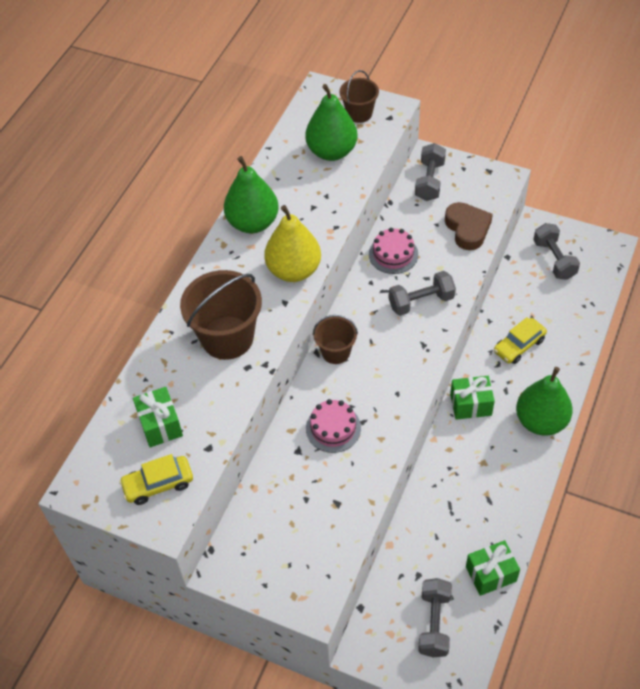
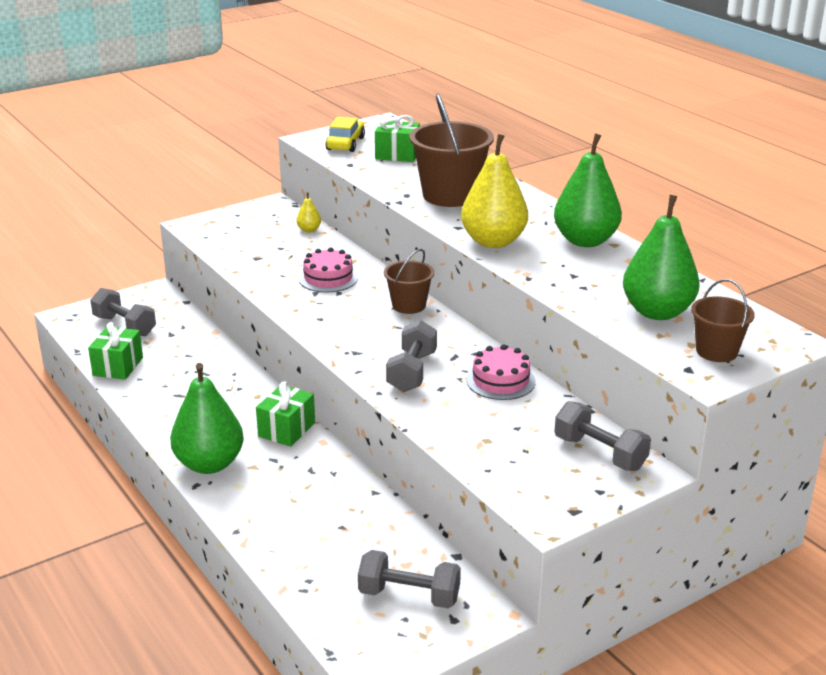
camera: 120 degrees right, 25 degrees down
brown heart [445,202,493,250] -> none
yellow car [494,317,547,364] -> none
none -> yellow pear [296,192,321,232]

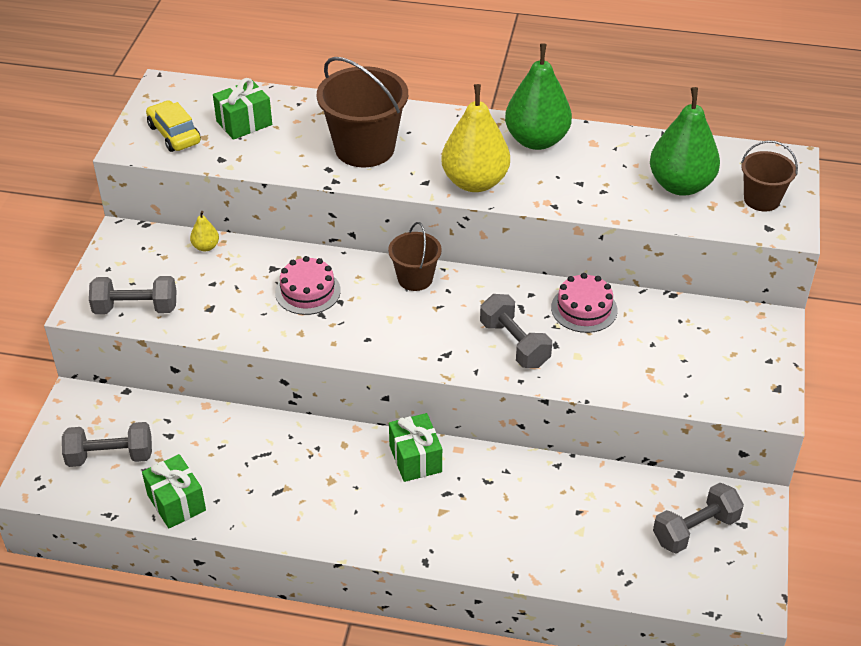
camera: 45 degrees left, 15 degrees up
green pear [170,363,244,474] -> none
grey dumbbell [555,401,651,471] -> grey dumbbell moved to [89,276,176,314]

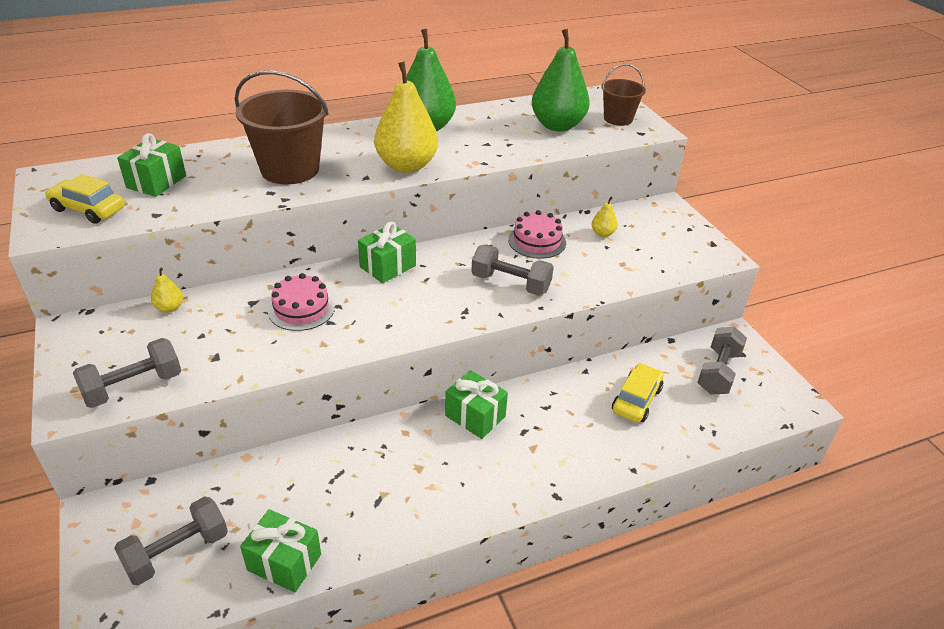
camera: 35 degrees left, 5 degrees down
brown bucket [388,222,442,291] -> green gift [358,222,416,283]
none -> yellow pear [592,197,617,237]
none -> yellow car [612,363,664,423]

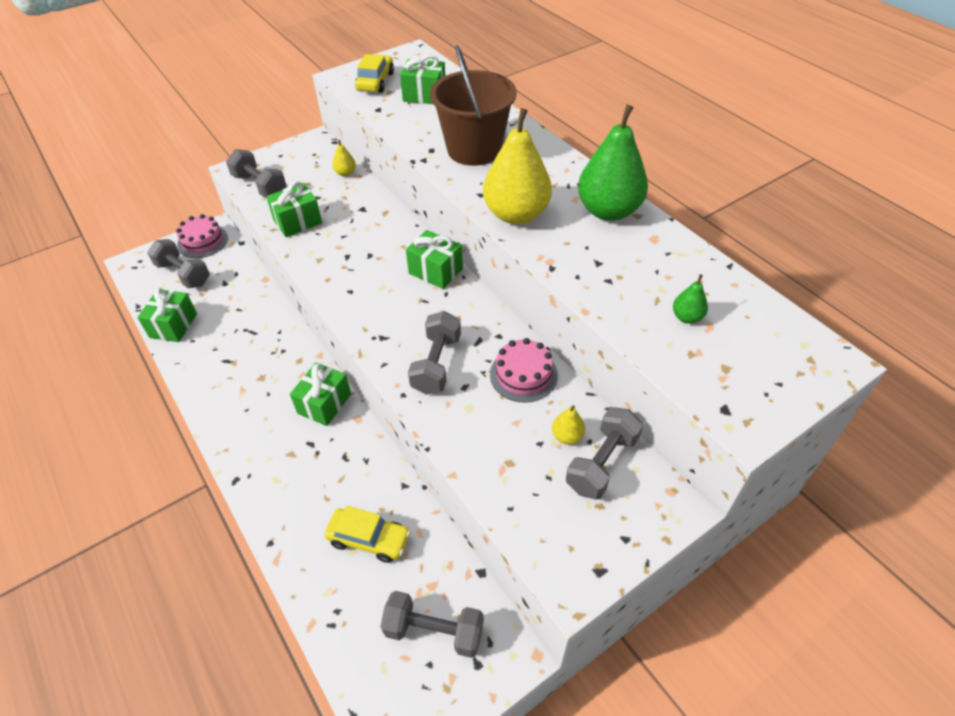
camera: 80 degrees right, 10 degrees up
pink cake [268,273,335,331] -> pink cake moved to [176,214,228,258]
green pear [532,29,590,131] -> green pear [673,274,708,324], size x0.43
brown bucket [601,64,646,126] -> none
none -> green gift [266,181,322,237]
none -> grey dumbbell [566,407,643,500]

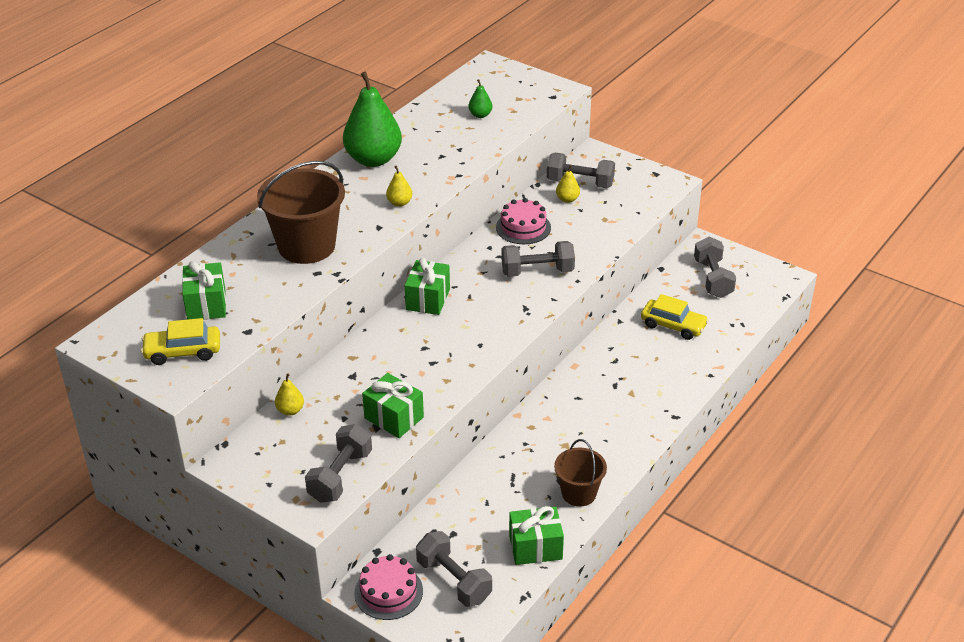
camera: 110 degrees left, 10 degrees down
grey dumbbell [147,239,210,288] -> grey dumbbell turned 60 degrees counterclockwise [416,531,492,607]
green gift [290,362,351,426] -> none
yellow car [325,506,410,563] -> yellow car turned 120 degrees clockwise [641,294,709,340]
yellow pear [483,108,552,224] -> yellow pear [386,166,412,207], size x0.43
none -> brown bucket [554,439,607,507]

